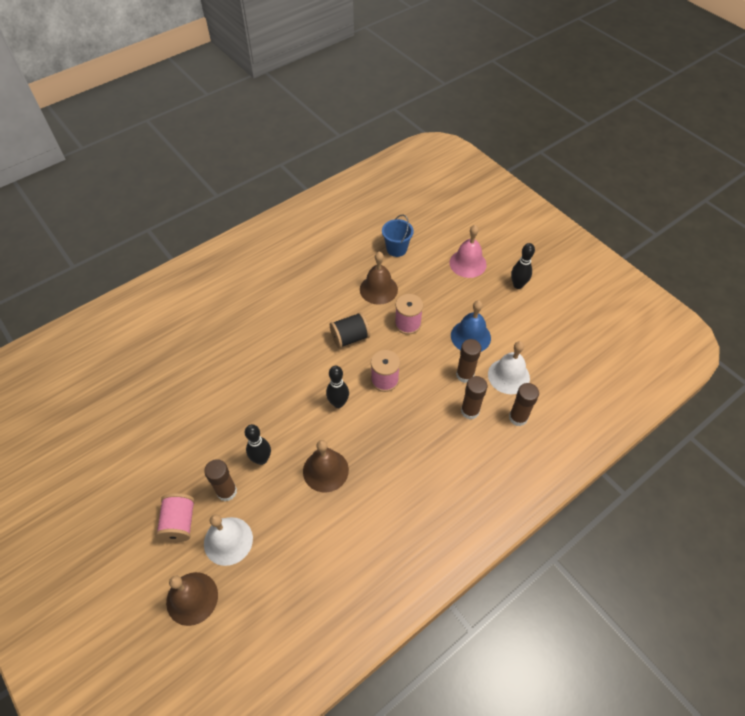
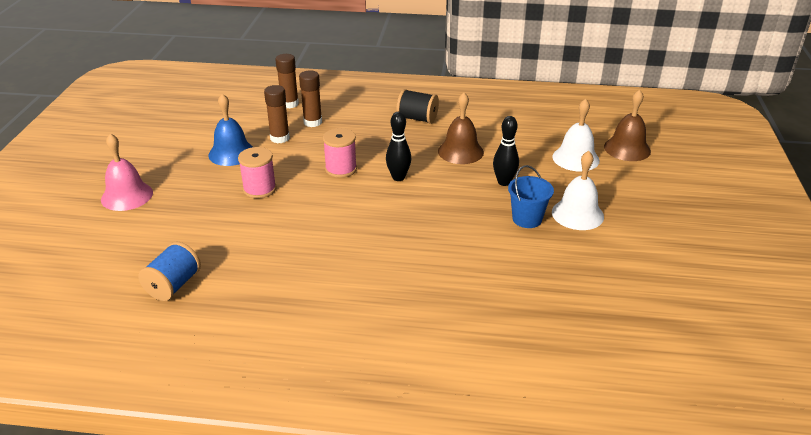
camera: 135 degrees left, 20 degrees down
pink spool [156,493,195,542] -> none
brown glue stick [204,459,237,501] -> none
black spool [330,312,370,348] -> black spool moved to [396,89,439,124]
brown bell [360,252,398,305] -> none
blue bucket [382,214,414,257] -> blue bucket moved to [508,165,554,228]
white bell [488,341,530,394] -> white bell moved to [552,151,604,230]
black bowling pin [511,243,535,289] -> none
none -> blue spool [138,242,201,301]

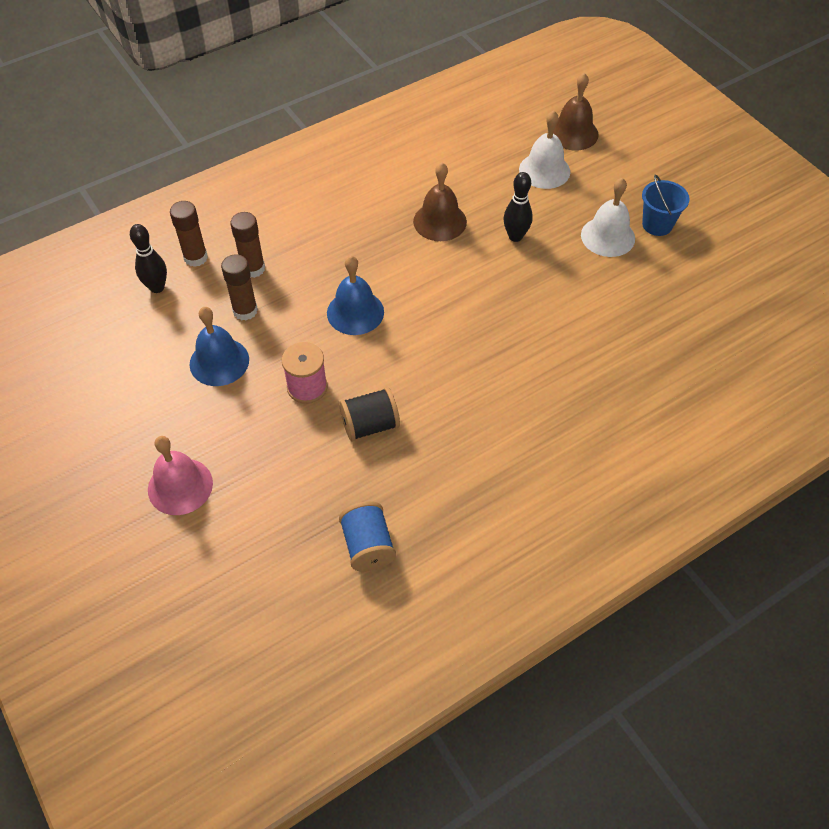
camera: 40 degrees left, 20 degrees up
pink spool [323,128,357,178] -> blue bell [327,256,384,335]
black bowling pin [386,112,411,181] -> black bowling pin moved to [130,224,167,293]
black spool [396,89,439,124] -> black spool moved to [339,387,400,441]
blue bucket [508,165,554,228] -> blue bucket moved to [642,174,690,236]

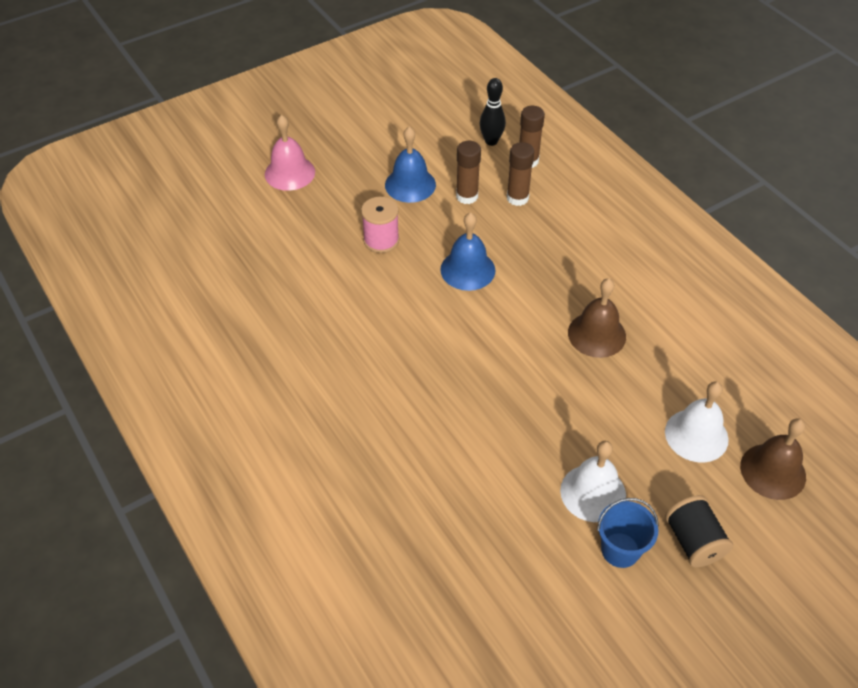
camera: 90 degrees right, 5 degrees down
black spool [339,387,400,441] -> black spool moved to [665,495,733,567]
blue spool [339,501,396,572] -> none
black bowling pin [503,172,533,242] -> none

